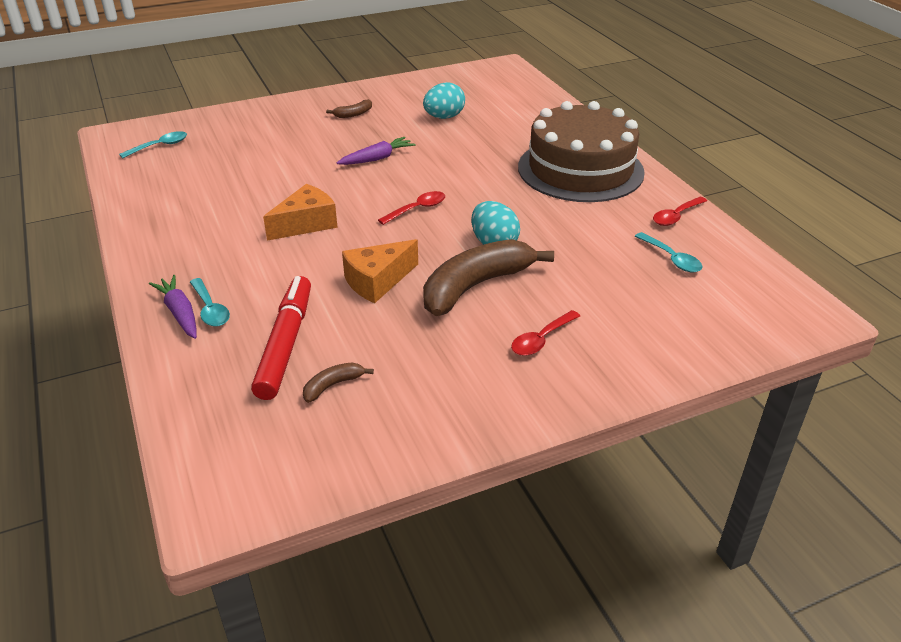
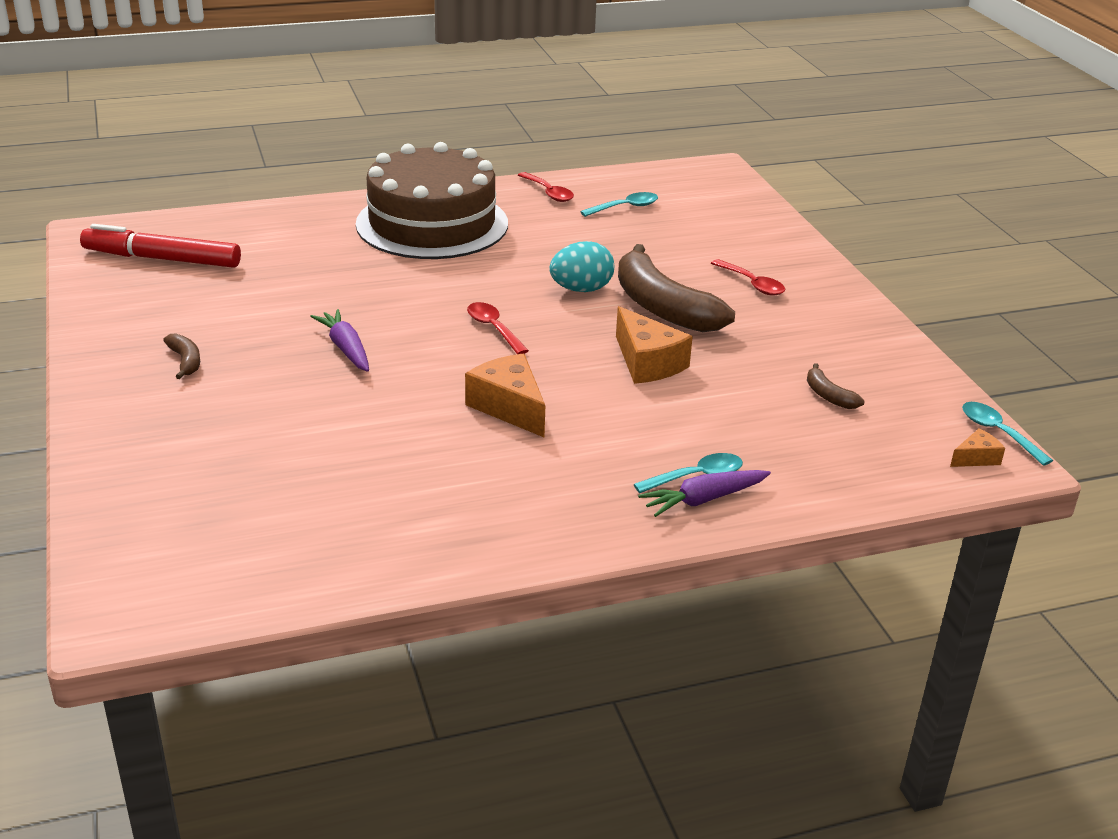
camera: 85 degrees left, 5 degrees down
turquoise spoon [119,131,187,158] -> turquoise spoon moved to [962,402,1053,466]
red marker [251,276,311,400] -> red marker moved to [80,224,241,268]
turquoise egg [423,82,465,119] -> none
none -> orange cheese [950,428,1005,467]

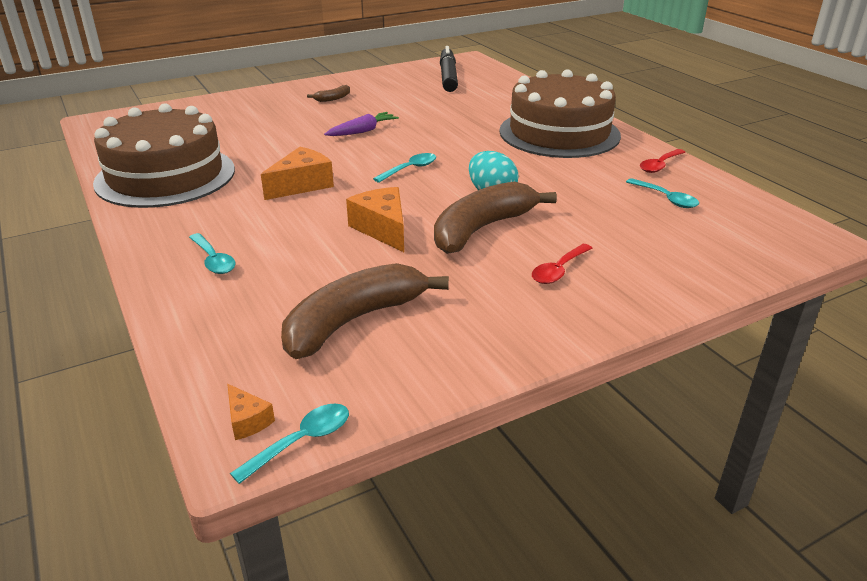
camera: 80 degrees right, 0 degrees up
red marker [80,224,241,268] -> black marker [440,46,458,92]
red spoon [467,302,529,354] -> turquoise spoon [373,153,436,183]
orange cheese [616,306,693,384] -> orange cheese turned 105 degrees clockwise [346,187,404,252]
purple carrot [638,470,771,517] -> none
brown banana [807,363,864,409] -> brown banana [281,263,449,359], size x2.34
none -> brown cake [93,103,235,208]

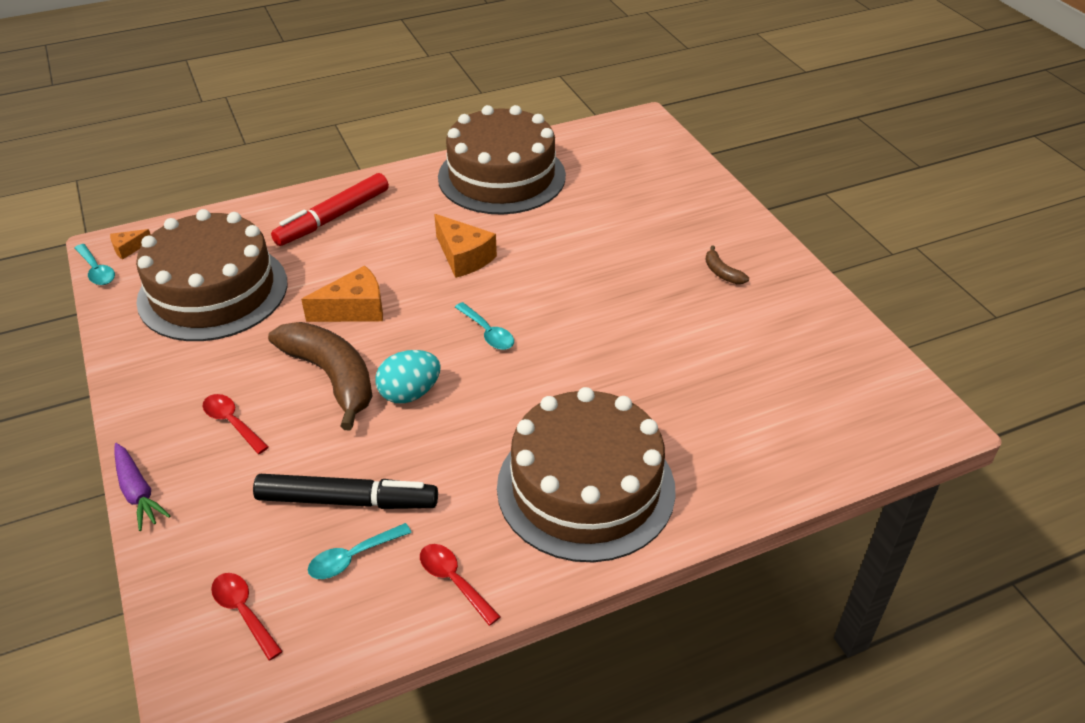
camera: 95 degrees right, 10 degrees up
turquoise spoon [189,233,236,274] -> red marker [271,173,389,246]
brown banana [281,263,449,359] -> brown cake [136,209,287,341]
purple carrot [324,112,399,136] -> purple carrot moved to [114,443,170,531]
black marker [440,46,458,92] -> black marker moved to [253,474,438,509]
none -> red spoon [211,573,283,661]

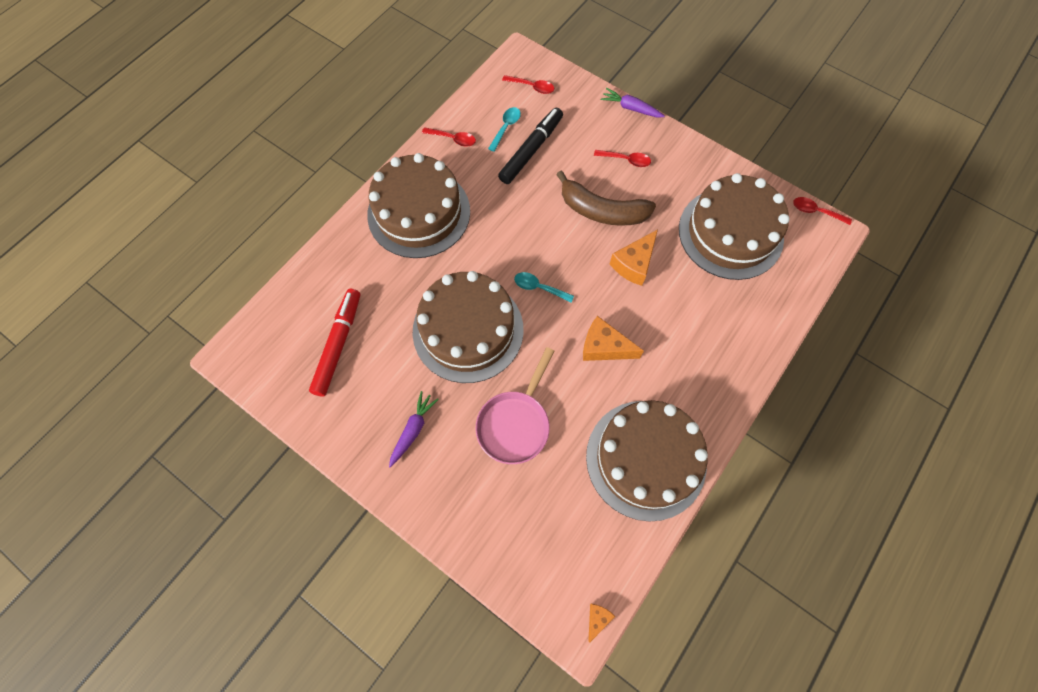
camera: 150 degrees right, 25 degrees up
turquoise spoon [74,244,115,285] -> red spoon [793,197,852,225]
orange cheese [110,229,151,259] -> orange cheese moved to [588,603,615,642]
black marker [253,474,438,509] -> black marker turned 150 degrees clockwise [498,108,563,184]
red marker [271,173,389,246] -> red marker moved to [309,289,360,397]
turquoise egg [376,350,441,404] -> none
brown banana [705,246,749,284] -> purple carrot [389,391,439,468]
none -> brown cake [412,271,523,383]
none -> pink pan [476,347,554,464]

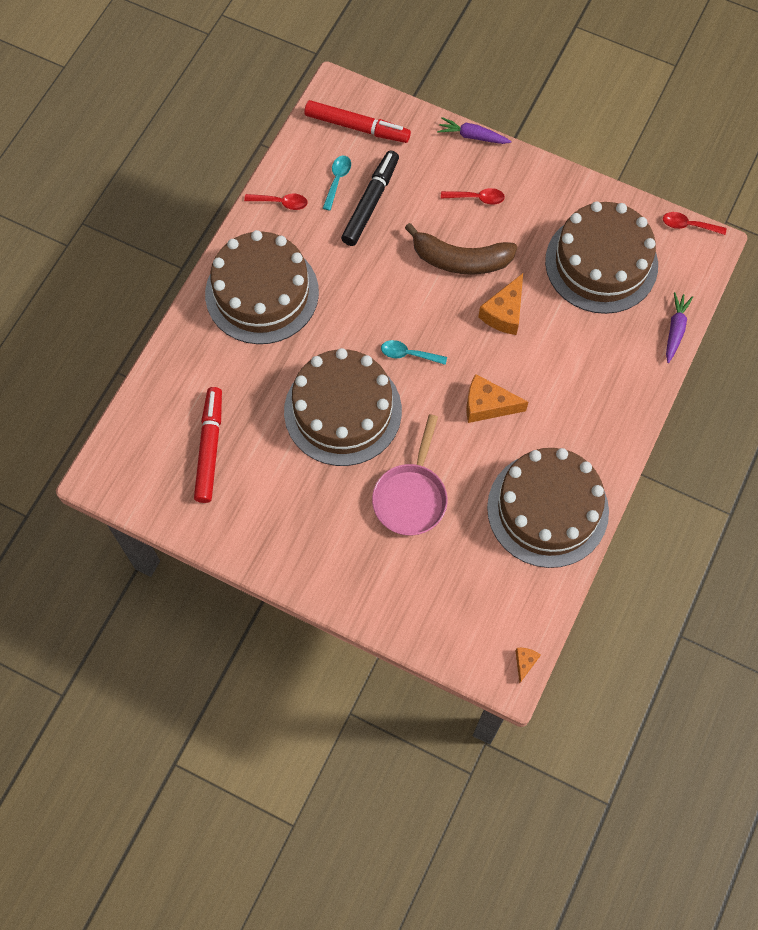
camera: 10 degrees left, 0 degrees up
purple carrot [389,391,439,468] -> purple carrot moved to [666,292,693,363]
red spoon [502,75,554,94] -> red marker [304,100,411,143]

